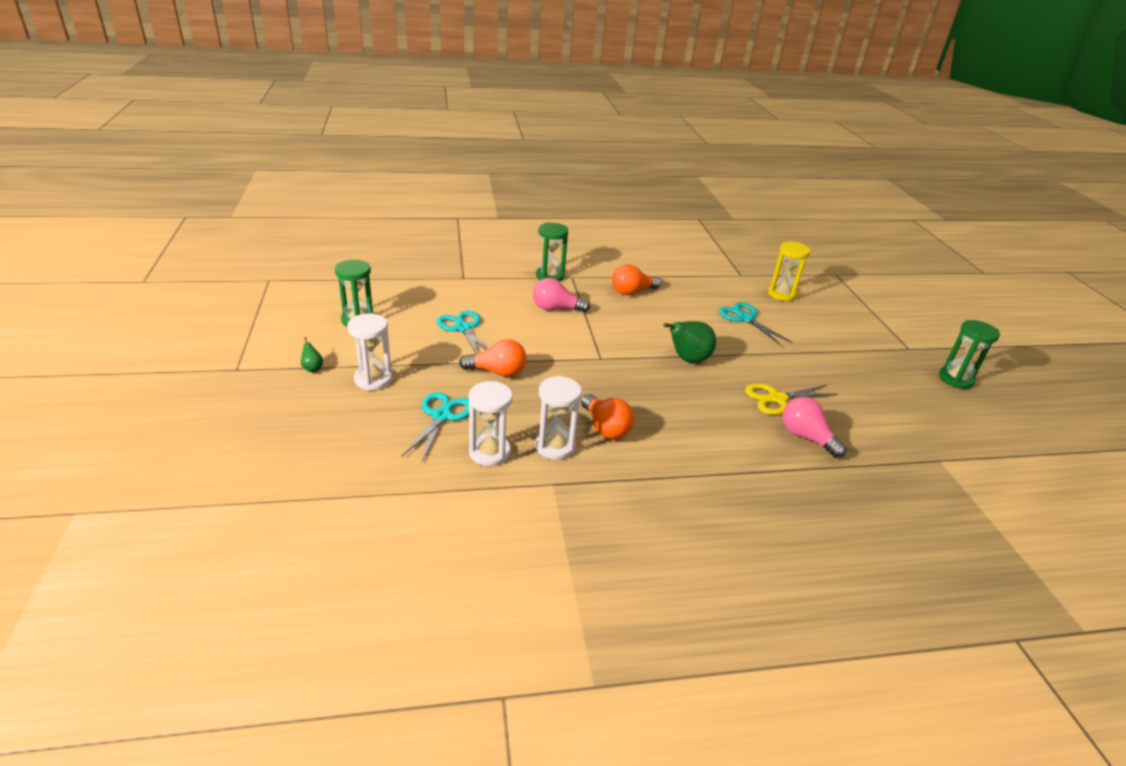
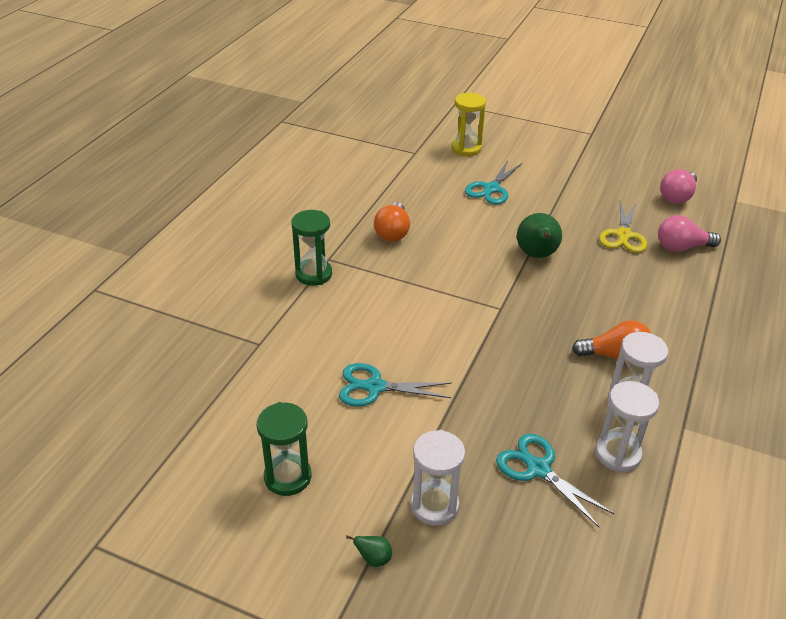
camera: 55 degrees left, 5 degrees up
orange light bulb [459,339,526,377] -> none
pink light bulb [533,278,590,312] -> pink light bulb moved to [660,169,697,204]
turquoise scissors [719,302,792,345] -> turquoise scissors turned 60 degrees counterclockwise [465,160,522,205]
green hourglass [939,320,1000,389] -> none

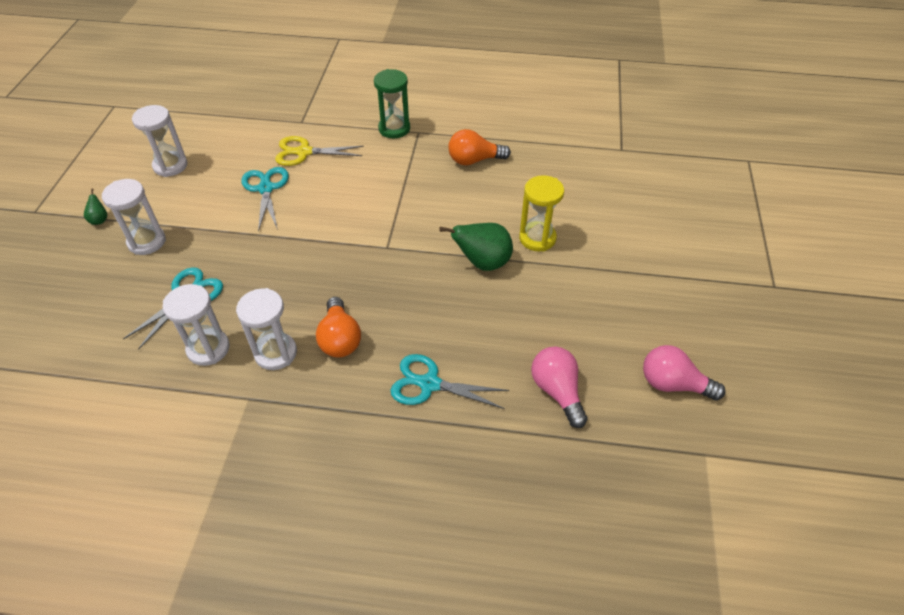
camera: 75 degrees right, 10 degrees up
green hourglass [257,402,311,496] -> white hourglass [132,105,187,177]
yellow hourglass [452,93,486,156] -> yellow hourglass moved to [519,175,564,252]
turquoise scissors [465,160,522,205] -> turquoise scissors moved to [390,354,509,409]
yellow scissors [599,201,647,253] -> yellow scissors moved to [275,136,364,166]

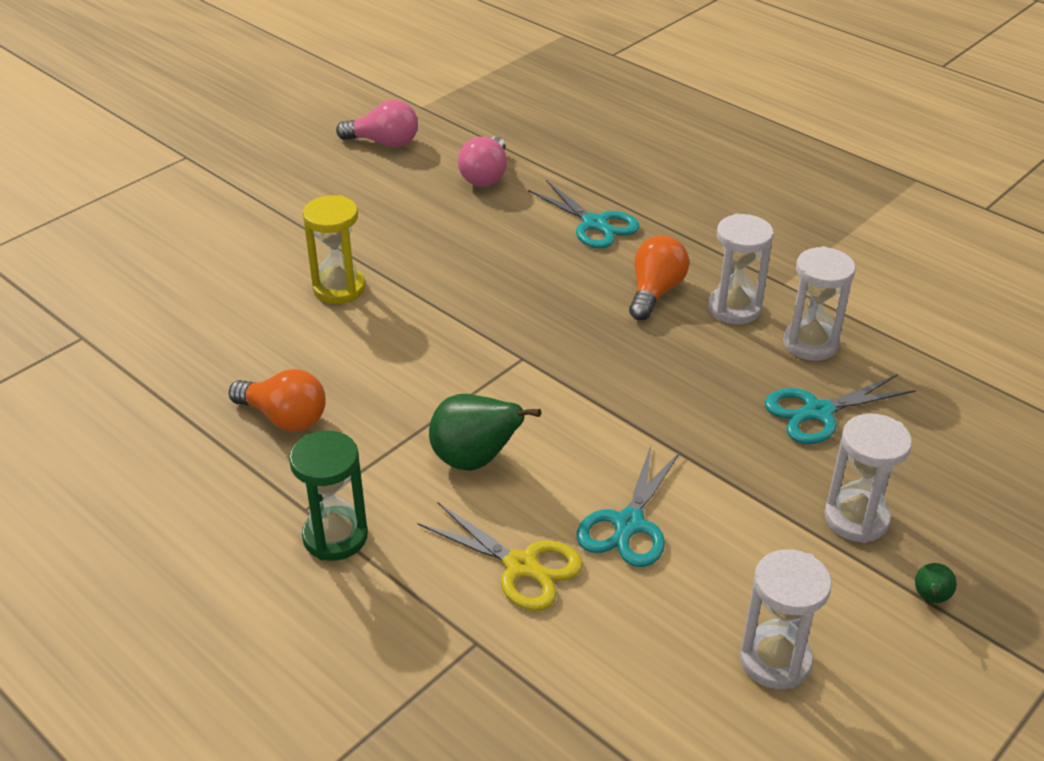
camera: 145 degrees left, 10 degrees down
green pear [439,223,513,271] -> green pear moved to [429,394,541,471]
pink light bulb [643,345,726,401] -> pink light bulb turned 45 degrees counterclockwise [336,99,418,148]

